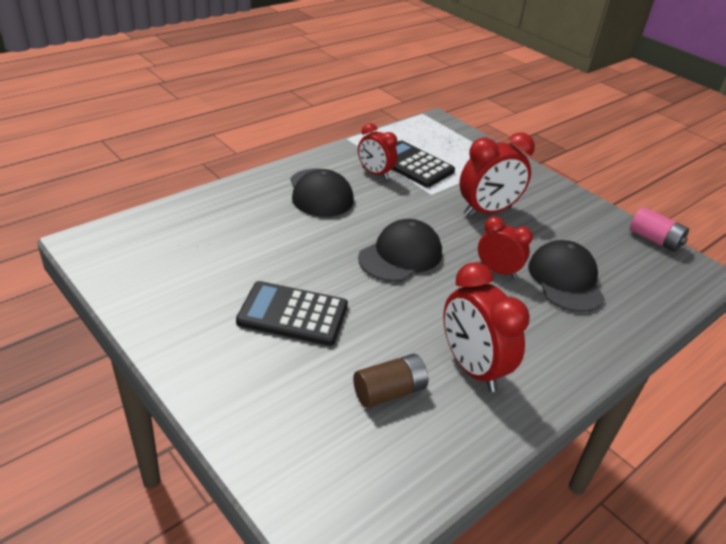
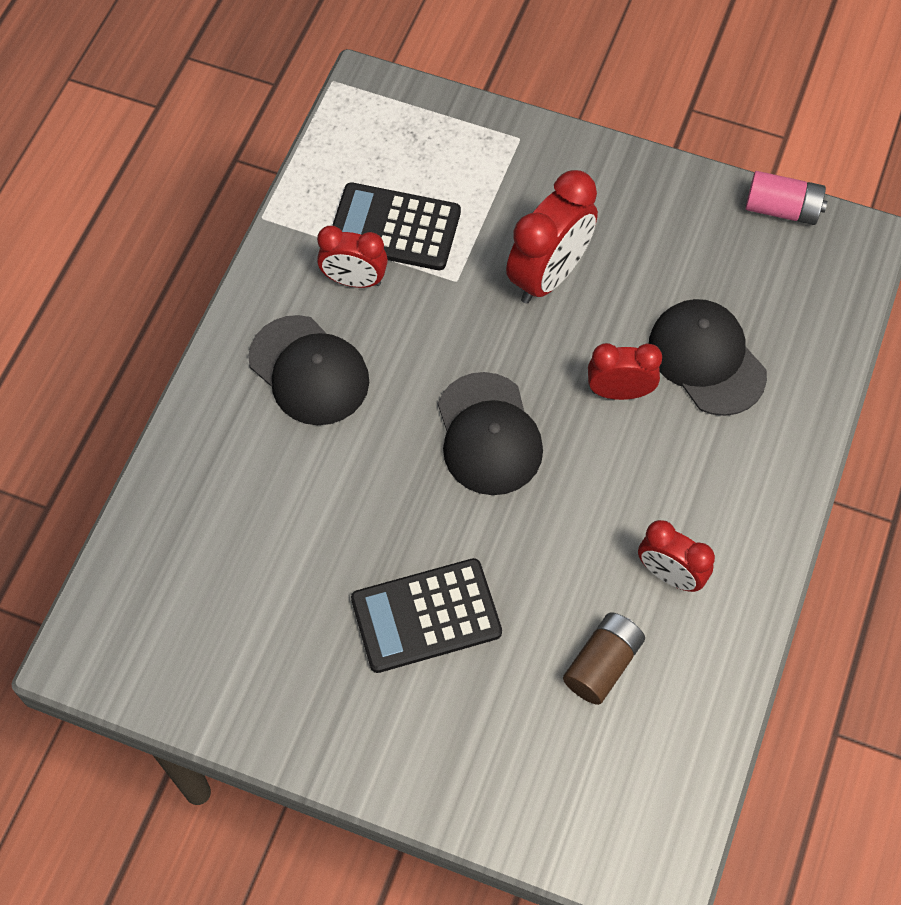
camera: 25 degrees left, 25 degrees up
black cap [358,219,442,282] -> black cap turned 150 degrees clockwise [438,372,543,495]
red clock [444,262,530,392] -> red clock [638,520,715,592], size x0.63

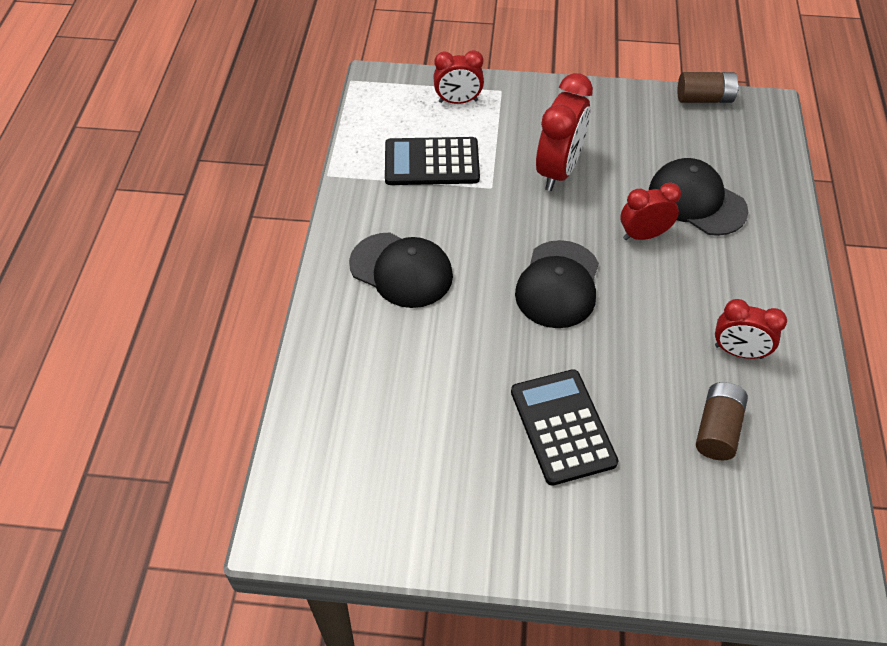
camera: 15 degrees left, 10 degrees down
red clock [317,226,388,288] -> red clock moved to [433,50,484,104]
black calculator [351,558,502,673] -> black calculator turned 105 degrees clockwise [511,369,618,486]
black cap [438,372,543,495] -> black cap turned 45 degrees clockwise [515,240,599,328]
pink battery [746,171,827,225] -> brown battery [678,72,739,103]

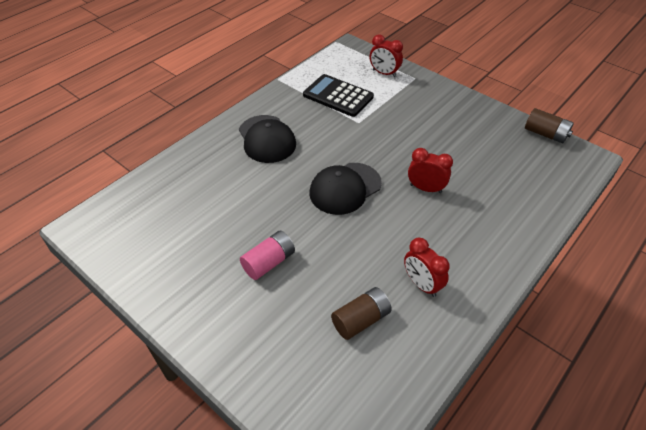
camera: 35 degrees right, 5 degrees down
black calculator [511,369,618,486] -> pink battery [240,230,295,280]
red clock [536,73,593,191] -> none
black cap [649,158,748,236] -> none

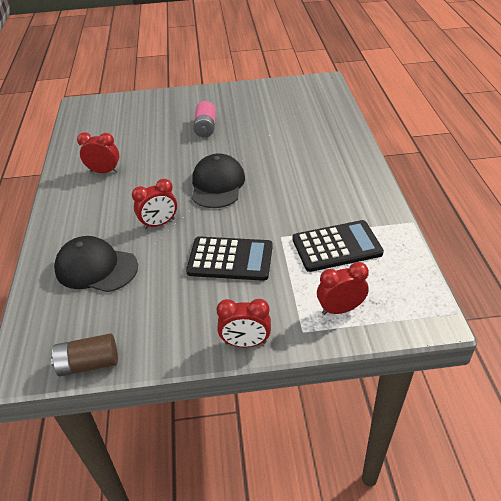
camera: 135 degrees right, 5 degrees down
black cap [239,115,296,163] -> black cap moved to [54,236,138,292]
brown battery [331,287,392,340] -> none
none -> black calculator [186,236,273,281]
none -> red clock [217,299,271,347]

